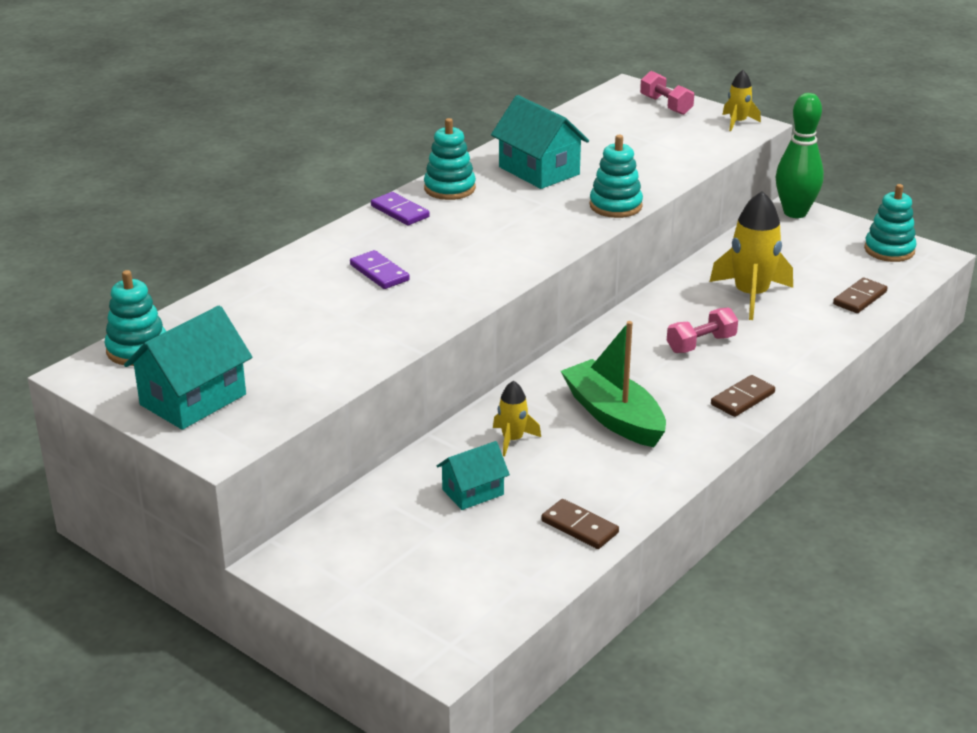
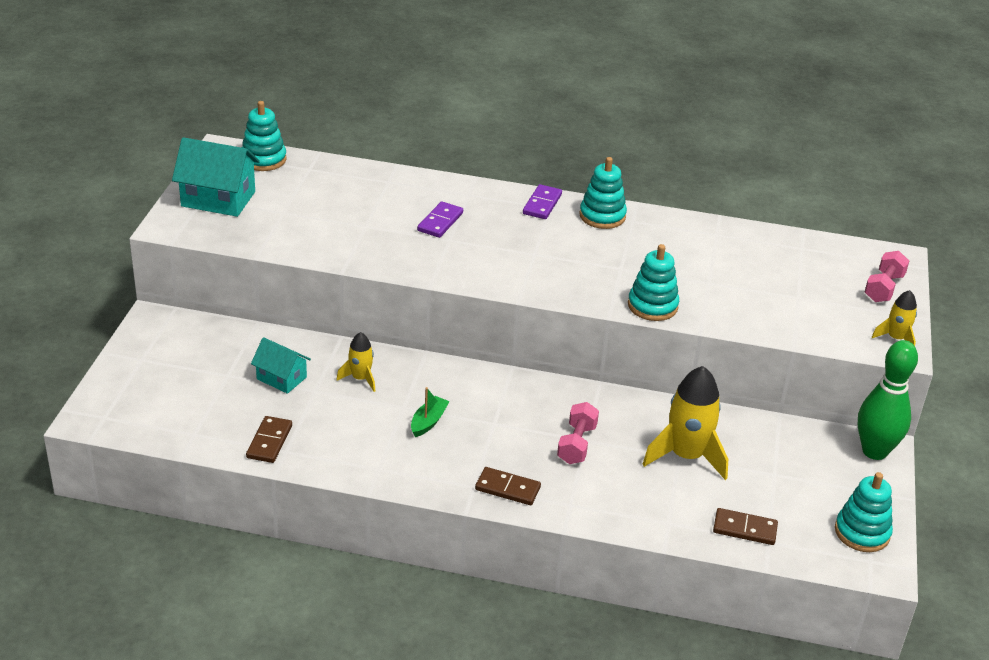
camera: 60 degrees right, 5 degrees up
turquoise house [491,95,589,189] -> none
green boat [561,321,666,447] -> green boat [411,387,450,437], size x0.48
pink dumbbell [667,307,738,353] -> pink dumbbell turned 75 degrees clockwise [557,402,599,464]

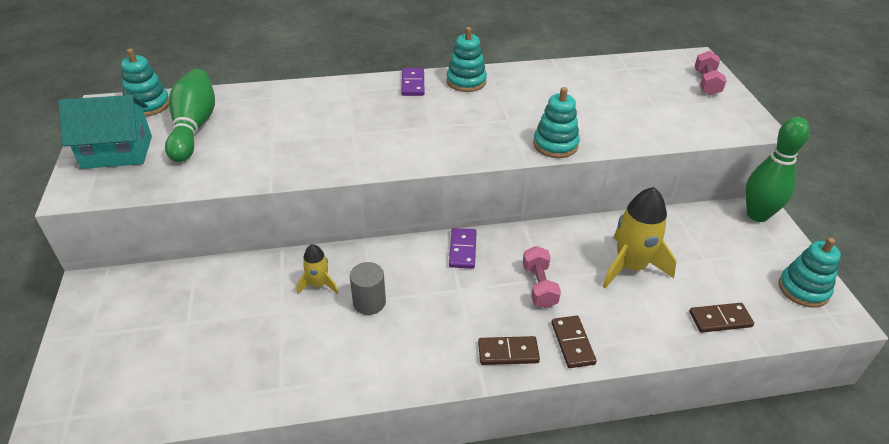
camera: 20 degrees left, 5 degrees up
brown domino [246,416,292,463] -> brown domino moved to [552,316,597,368]
turquoise house [251,337,311,394] -> none
green boat [411,387,450,437] -> none
purple domino [417,201,463,238] -> purple domino moved to [449,228,477,269]
yellow rocket [871,290,917,346] -> none
none -> green bowling pin [165,69,215,162]
none -> grey cylinder [350,262,386,315]

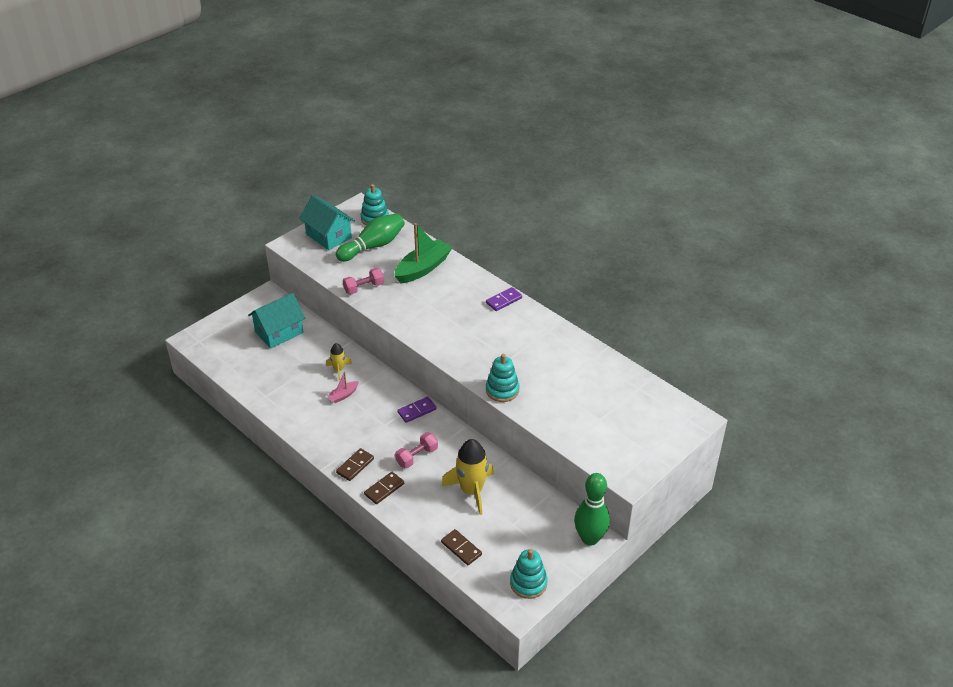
camera: 55 degrees right, 0 degrees up
grey cylinder [350,262,386,315] -> pink boat [327,372,359,403]
turquoise stacking toy [446,27,487,92] -> none
brown domino [478,336,540,365] -> brown domino turned 75 degrees clockwise [336,448,374,481]
pink dumbbell [695,51,727,96] -> pink dumbbell moved to [343,268,384,295]
none -> turquoise house [248,293,306,349]
none -> green boat [394,223,453,284]

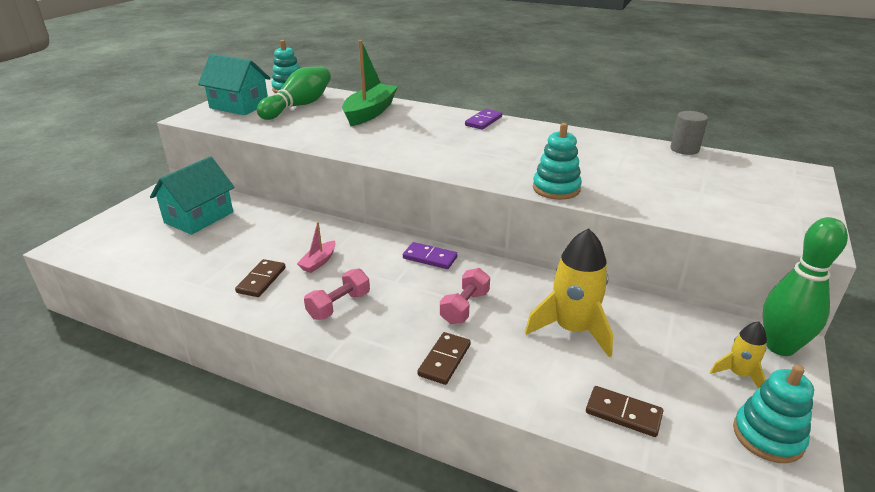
camera: 20 degrees left, 10 degrees down
yellow rocket [326,343,352,380] -> yellow rocket moved to [710,321,767,388]
brown domino [336,448,374,481] -> brown domino moved to [235,259,286,297]
pink dumbbell [343,268,384,295] -> pink dumbbell moved to [304,269,370,320]
purple domino [397,397,436,423] -> purple domino turned 75 degrees clockwise [403,242,457,269]
none -> grey cylinder [671,111,708,155]

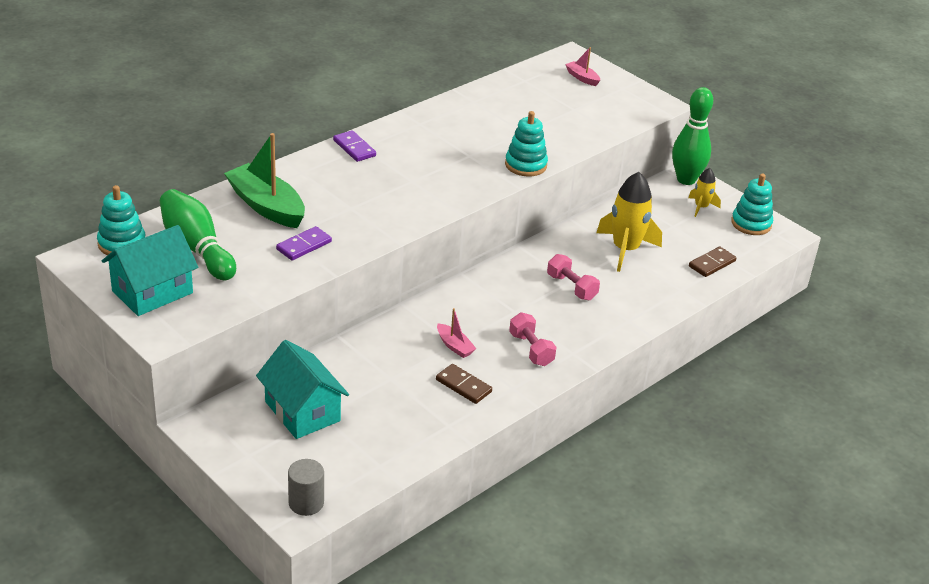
camera: 70 degrees left, 5 degrees up
purple domino [403,242,457,269] -> purple domino moved to [276,226,332,260]
brown domino [417,332,471,385] -> none
grey cylinder [671,111,708,155] -> grey cylinder moved to [288,459,324,516]
none -> pink boat [565,47,600,86]

